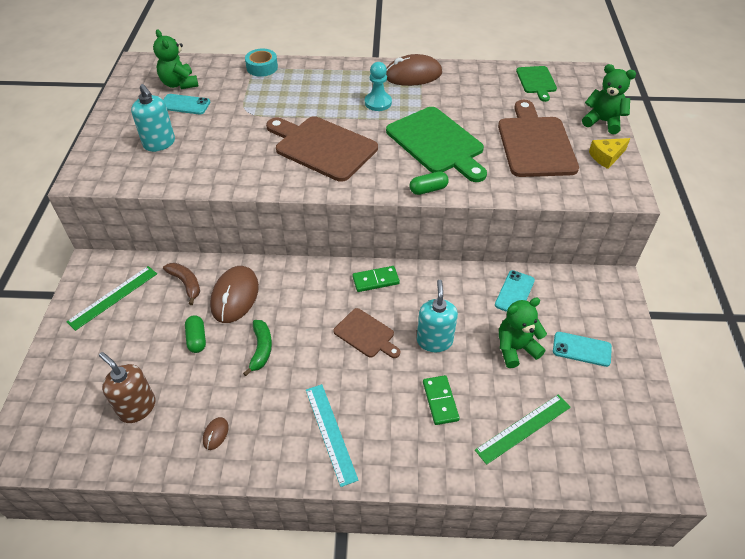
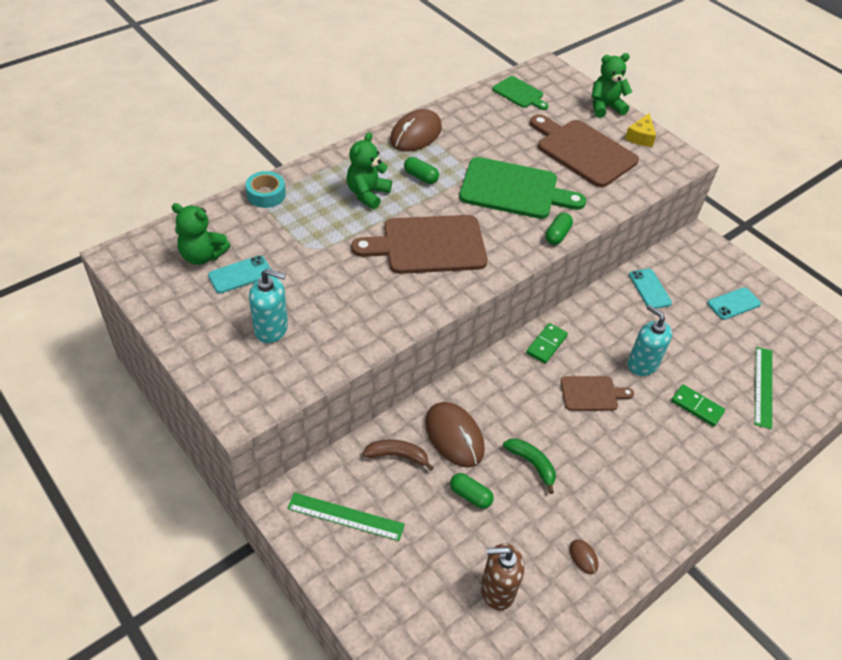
camera: 45 degrees left, 0 degrees up
green ruler [66,266,157,331] -> green ruler turned 75 degrees counterclockwise [287,493,405,541]
turquoise ruler [306,384,359,487] -> none
turquoise pawn [365,62,392,111] -> green capsule [404,157,439,184]
green teddy bear [499,297,547,368] -> green teddy bear moved to [347,132,392,209]

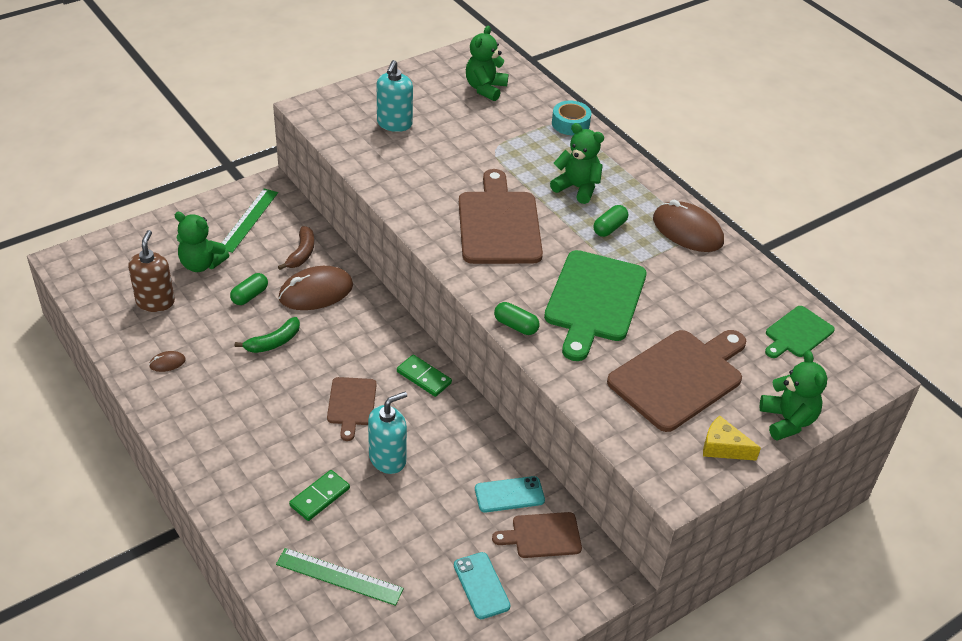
camera: 95 degrees right, 5 degrees down
turquoise phone [208,255,271,293] -> none
none -> green teddy bear [175,212,229,272]
none -> brown cutting board [492,512,582,558]

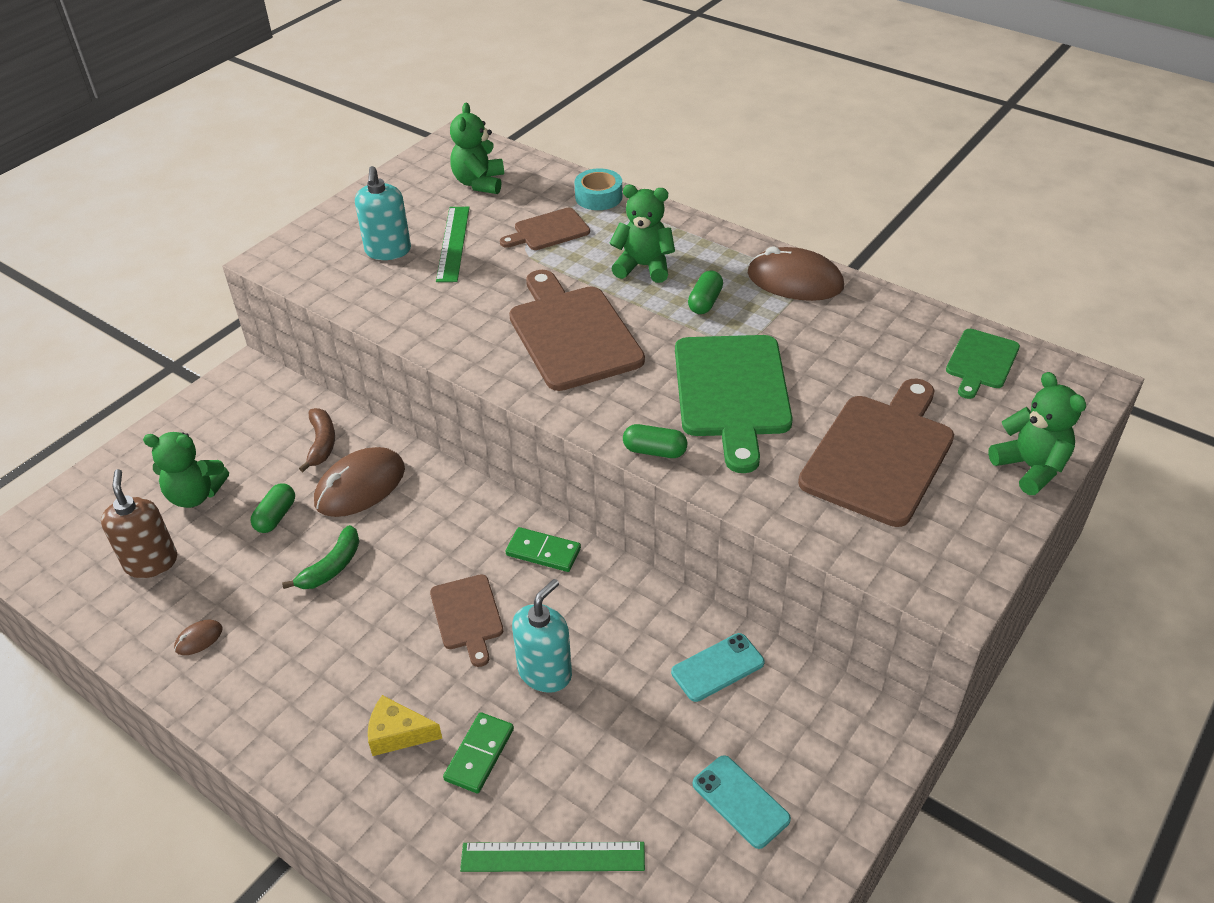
camera: 15 degrees left, 0 degrees up
green ruler [222,188,278,253] -> green ruler moved to [436,207,470,282]
brown cutting board [492,512,582,558] -> brown cutting board moved to [500,208,590,250]
yellow cheese [703,415,761,461] -> yellow cheese moved to [368,695,442,756]

